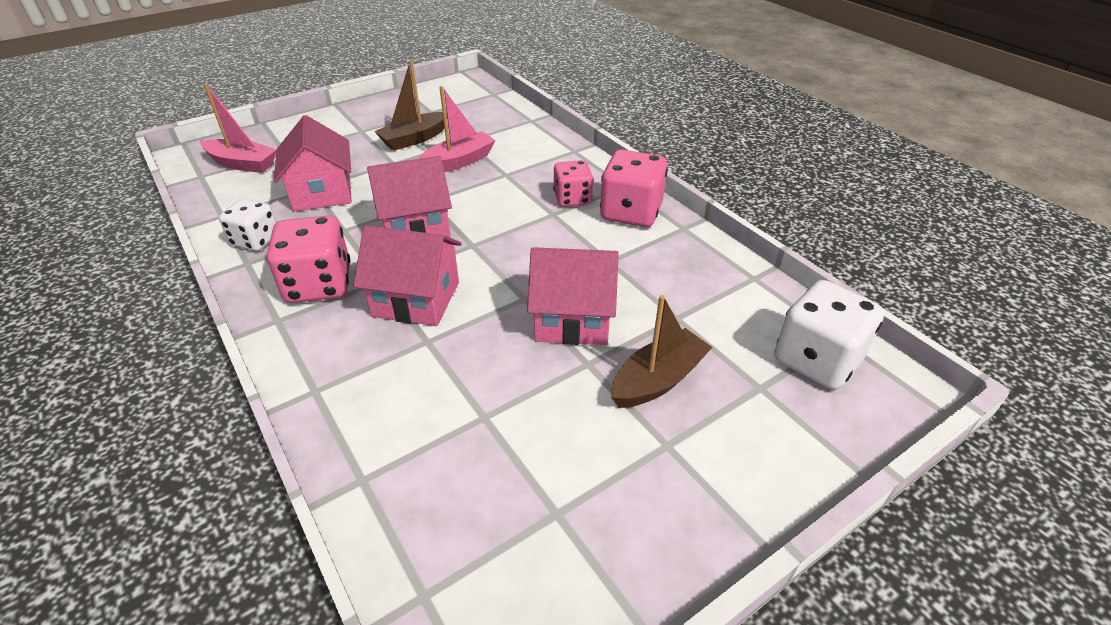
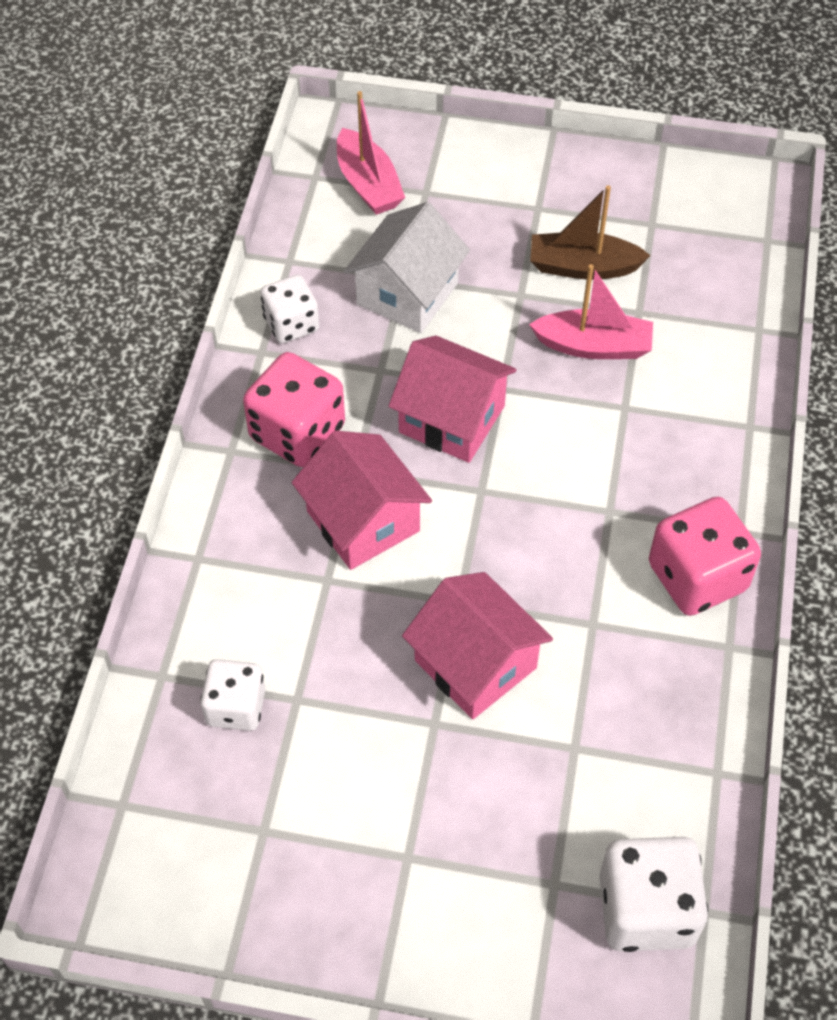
camera: 45 degrees right, 15 degrees up
pink house [274,115,352,211] -> white house [344,202,470,333]
pink dice [553,160,593,207] -> none
brown boat [611,295,713,408] -> none
none -> white dice [200,659,265,731]

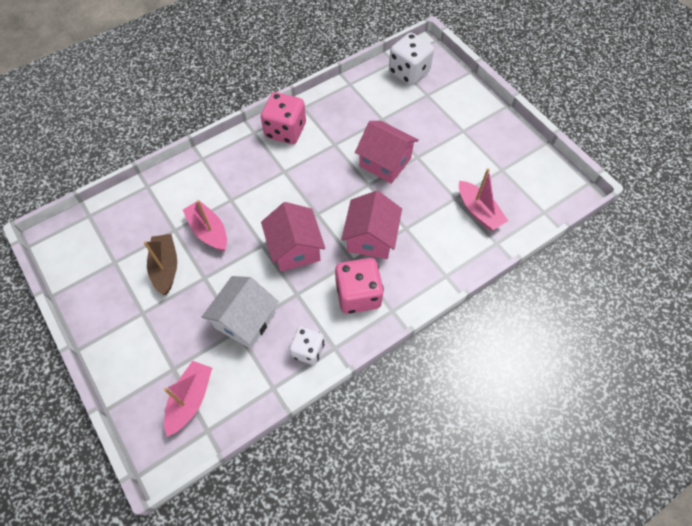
camera: 135 degrees left, 5 degrees up
white dice [200,659,265,731] -> pink boat [459,168,508,230]
white house [344,202,470,333] -> white house turned 45 degrees counterclockwise [202,276,279,349]
pink house [402,572,553,719] -> pink house turned 60 degrees counterclockwise [355,121,419,184]
brown boat [530,185,651,280] -> brown boat turned 150 degrees counterclockwise [144,234,177,295]

